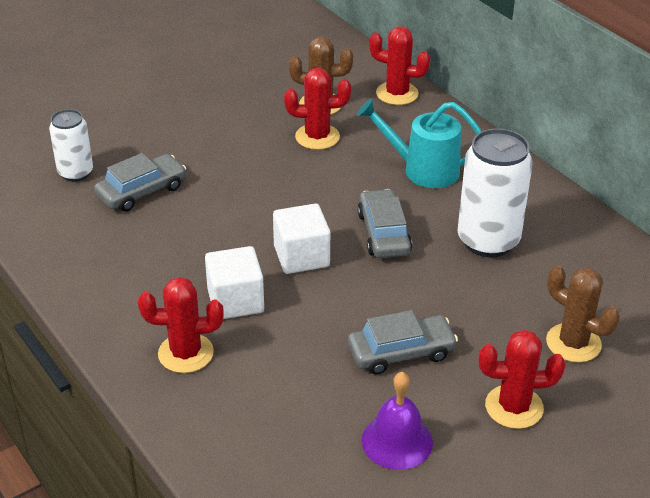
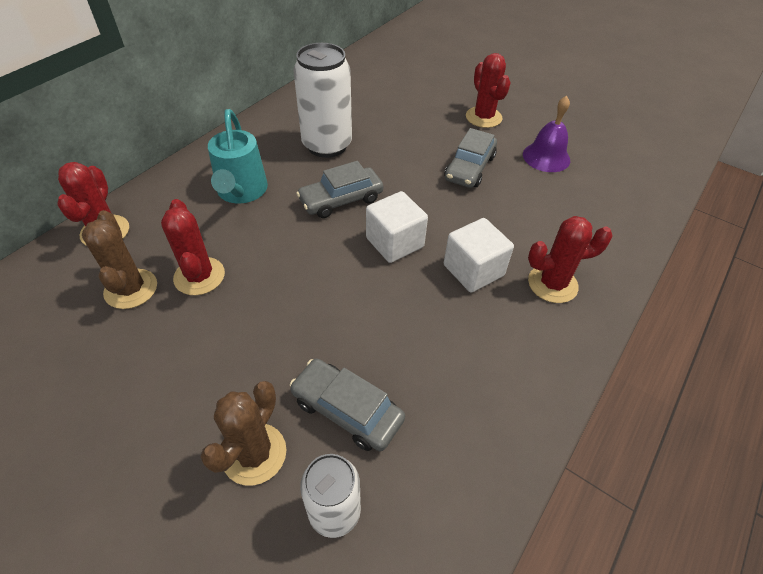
camera: 110 degrees left, 10 degrees up
red cactus [138,277,224,373] -> red cactus turned 75 degrees counterclockwise [528,216,613,303]
grey car [348,310,458,374] -> grey car turned 120 degrees counterclockwise [445,128,497,188]
brown cactus [546,265,620,362] -> brown cactus moved to [200,381,286,486]

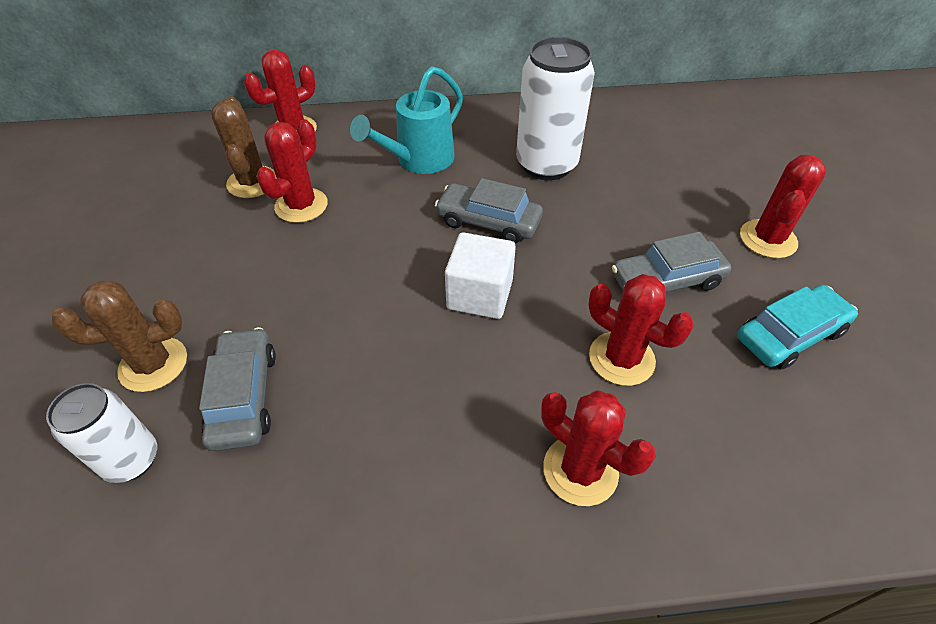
camera: 50 degrees right, 0 degrees up
brown cactus [82,210,157,309] -> brown cactus turned 45 degrees counterclockwise [211,96,277,198]
white cube [444,218,514,293] -> none
purple bell [523,96,570,172] -> turquoise car [737,285,858,370]
none -> red cactus [589,274,694,386]

